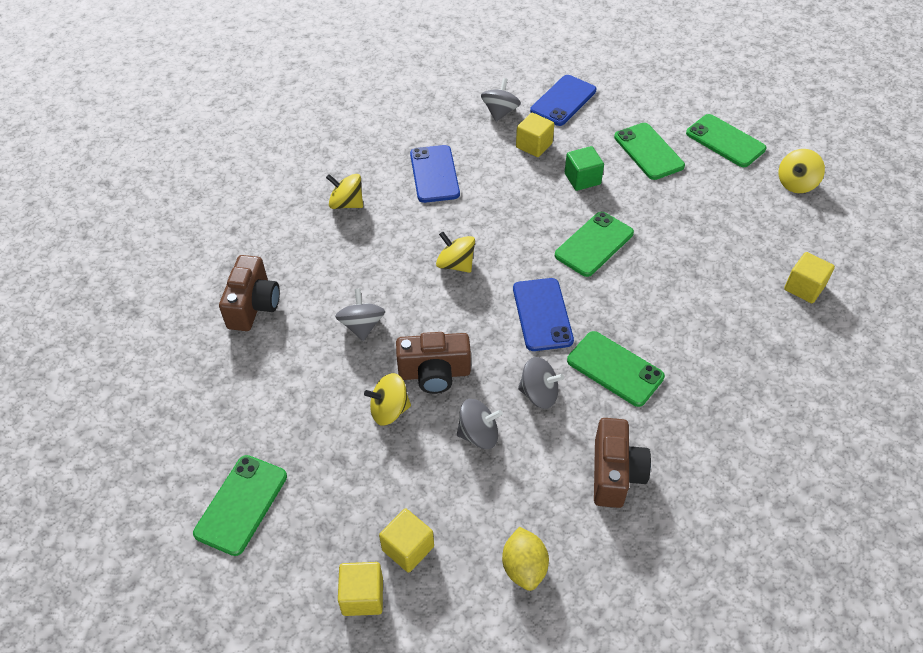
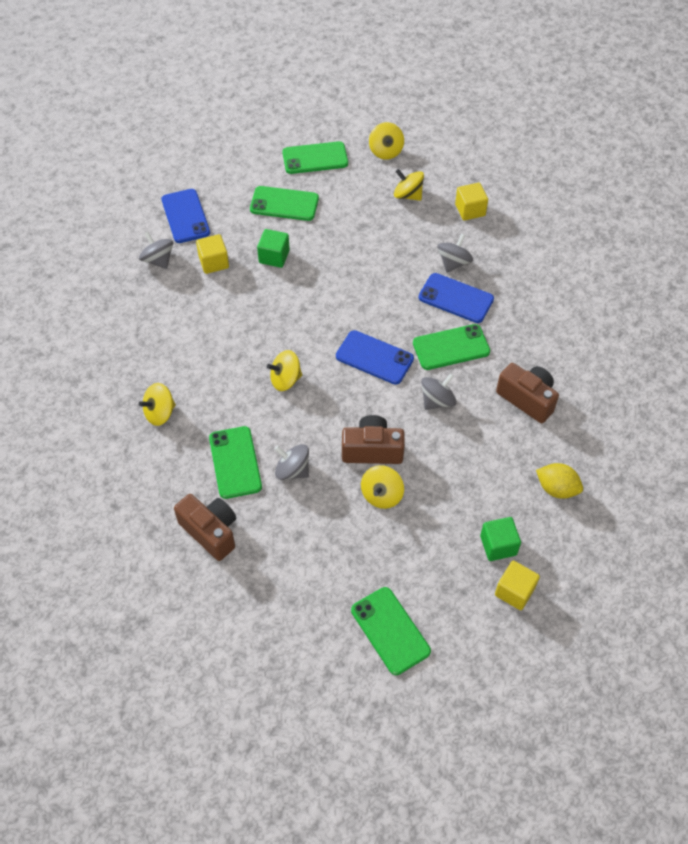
camera: 55 degrees left, 5 degrees up
yellow cube [379,508,434,573] -> green cube [480,517,521,561]
brown camera [396,332,471,394] -> brown camera turned 120 degrees counterclockwise [342,415,405,464]
blue phone [410,145,460,203] -> blue phone moved to [419,273,494,323]
grey spinning top [457,399,503,449] -> grey spinning top moved to [437,233,473,273]
green phone [555,212,634,277] -> green phone moved to [209,426,262,499]
none -> yellow spinning top [394,169,424,201]

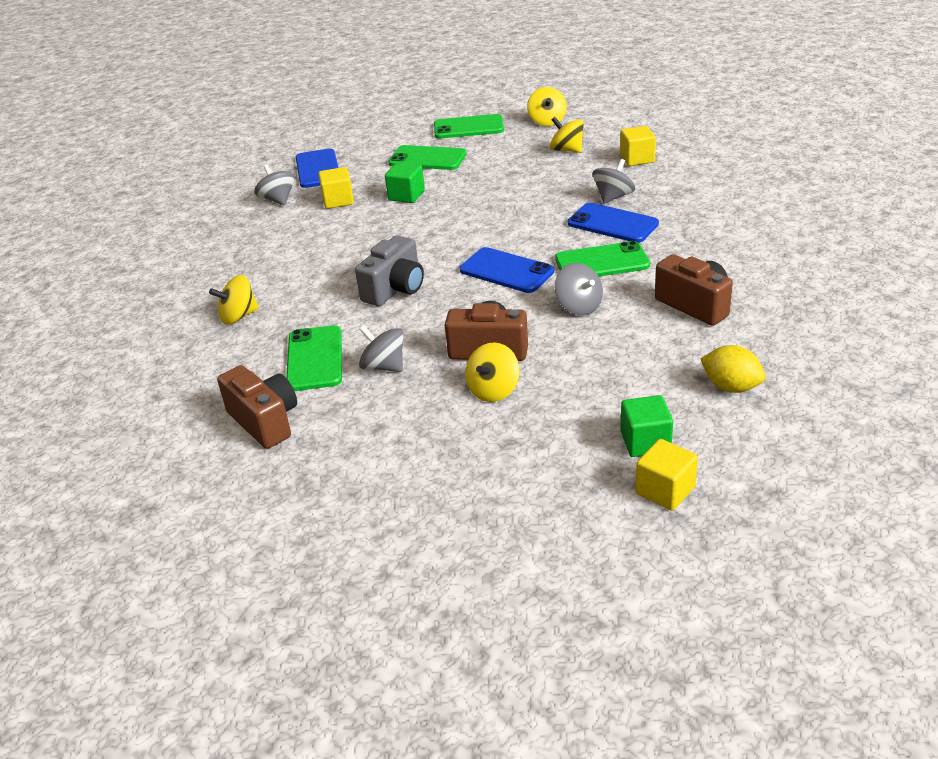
camera: 10 degrees right, 20 degrees down
yellow spinning top [267,350,302,391] -> grey camera [355,235,424,306]
green phone [351,587,431,675] -> none
grey spinning top [421,373,457,410] -> grey spinning top turned 90 degrees clockwise [555,263,603,316]

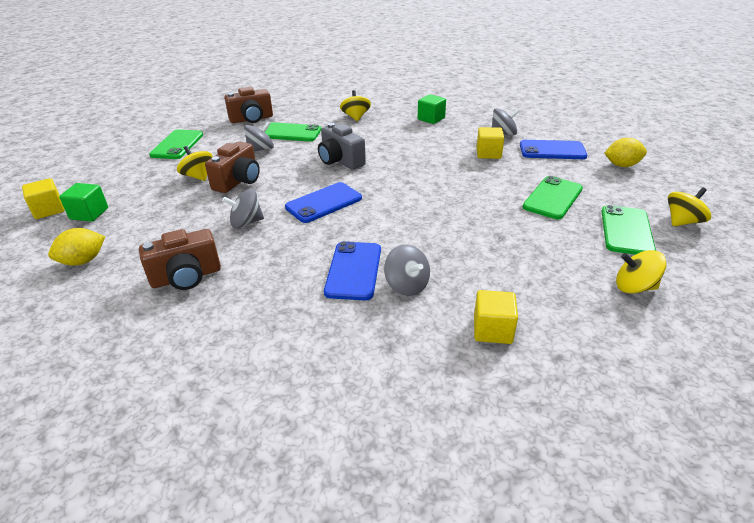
camera: 105 degrees right, 0 degrees up
green cube [385,162,425,203] -> green cube moved to [418,94,446,124]
yellow spinning top [550,117,584,153] -> yellow spinning top moved to [668,188,711,226]
green phone [555,241,650,277] -> green phone moved to [149,129,203,159]
blue phone [568,203,659,243] -> blue phone turned 45 degrees counterclockwise [324,241,381,300]
none -> yellow lemon [604,138,647,167]

